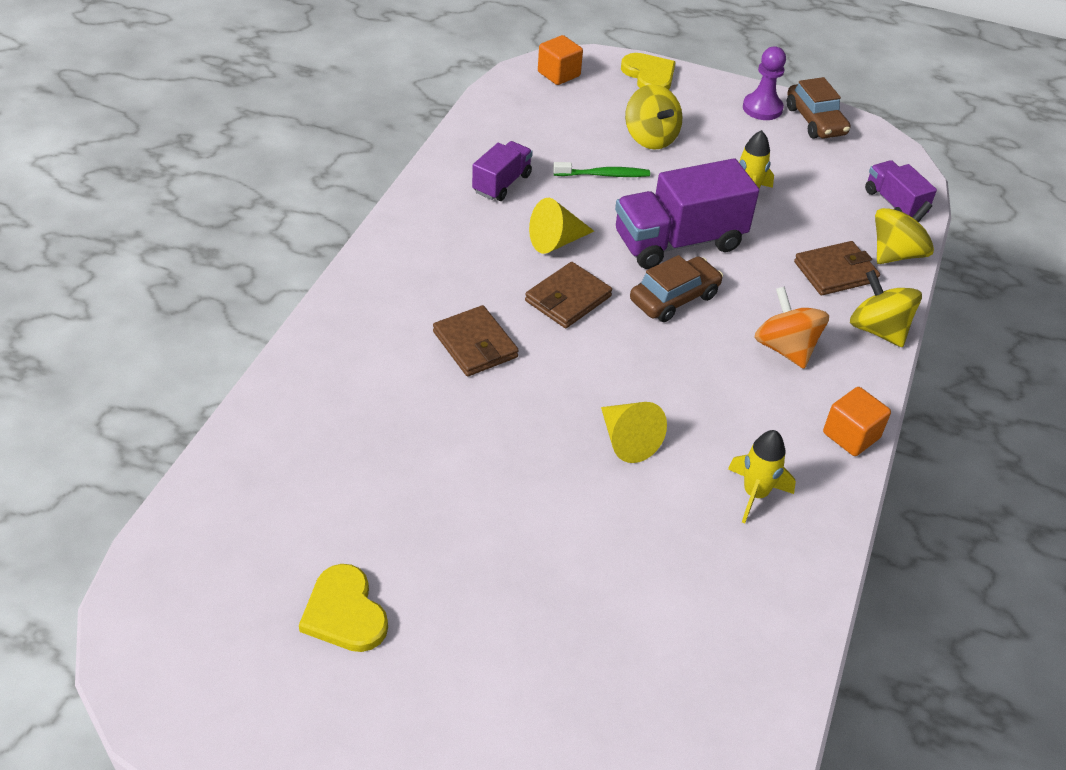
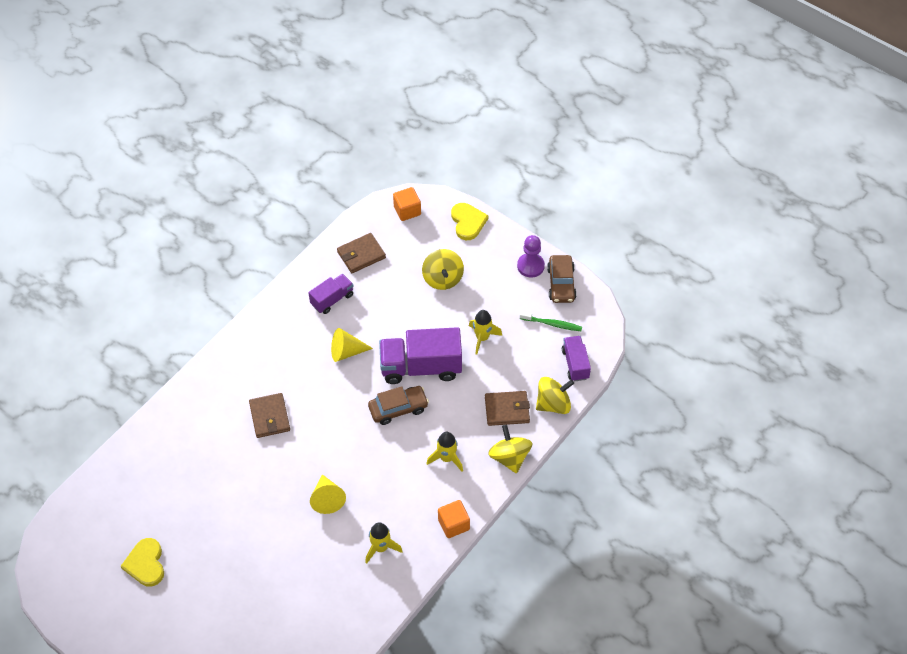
camera: 20 degrees right, 10 degrees up
brown wallet [525,262,612,328] -> brown wallet moved to [337,233,386,273]
green toothbrush [553,162,650,177] -> green toothbrush moved to [520,311,582,331]
orange spinning top [754,286,829,369] -> yellow rocket [426,432,463,471]

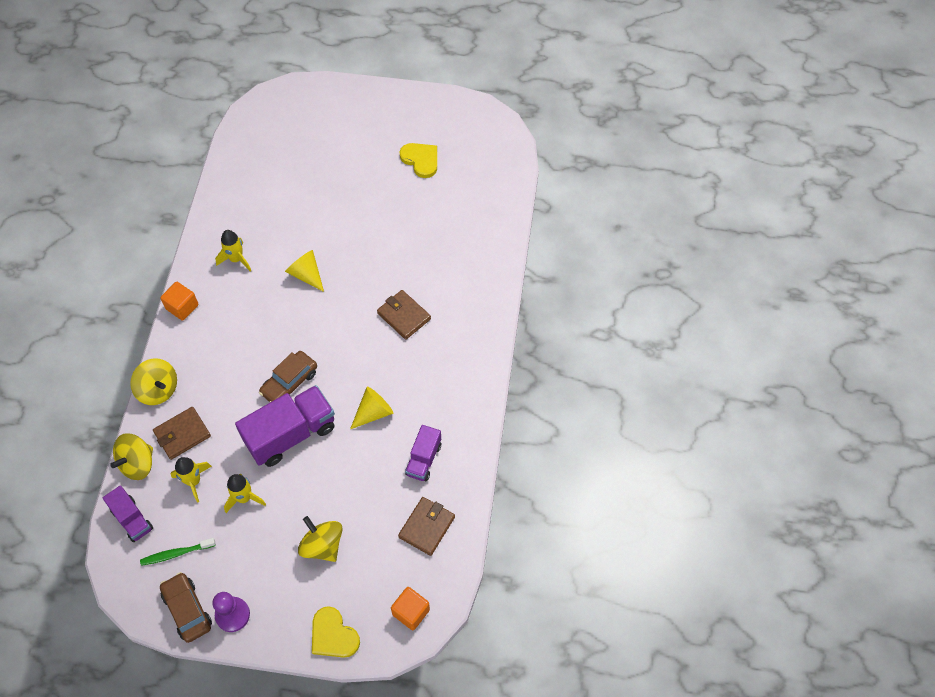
camera: 150 degrees right, 5 degrees up
yellow rocket [426,432,463,471] -> yellow rocket moved to [171,457,212,503]

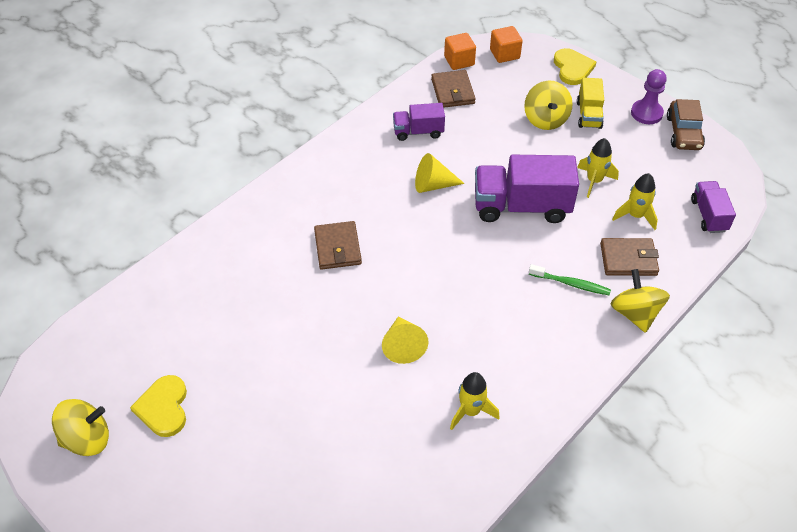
camera: 145 degrees left, 10 degrees down
yellow spinning top [110,433,153,480] -> yellow spinning top moved to [52,399,109,456]
green toothbrush [140,538,216,566] -> green toothbrush moved to [529,264,611,295]
orange cube [161,282,198,321] -> orange cube moved to [444,33,476,70]
brown car [259,351,317,402] -> none
brown wallet [398,497,455,556] -> brown wallet turned 75 degrees counterclockwise [431,70,476,108]
purple truck [405,425,441,481] -> purple truck turned 150 degrees counterclockwise [393,103,445,141]
none -> yellow truck [577,78,604,129]

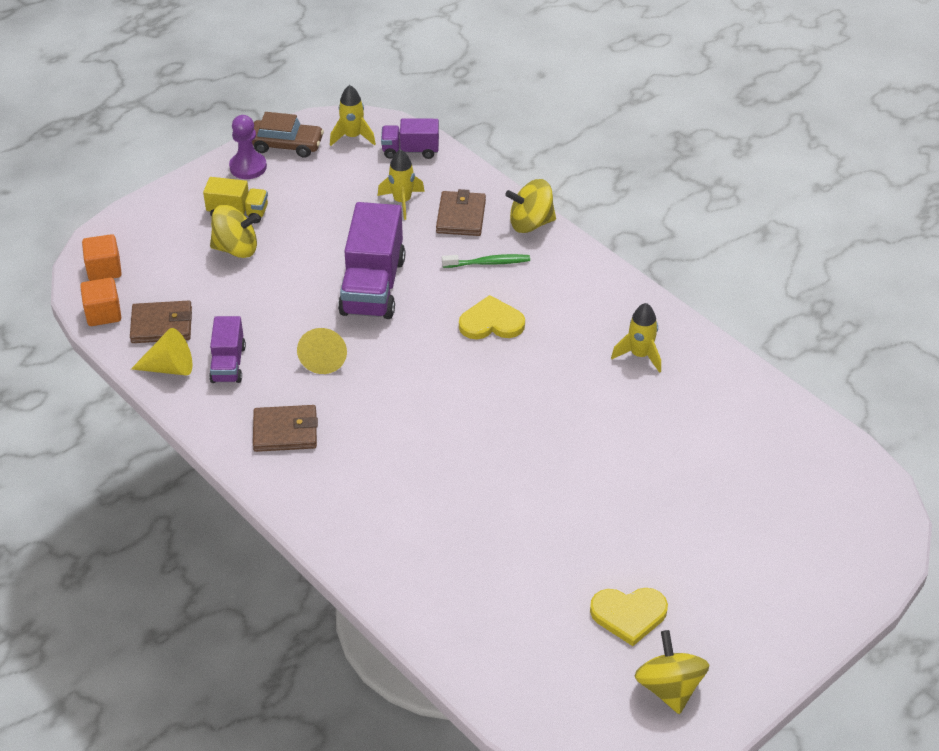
camera: 85 degrees left, 5 degrees down
brown wallet [314,221,362,270] -> brown wallet moved to [253,405,318,452]
yellow cone [382,316,428,364] -> yellow cone moved to [131,328,193,376]
green toothbrush [529,264,611,295] -> green toothbrush turned 60 degrees clockwise [442,254,530,268]
yellow heart [554,48,596,85] -> yellow heart moved to [459,295,525,339]
yellow rocket [577,138,619,198] -> yellow rocket moved to [330,85,376,146]

